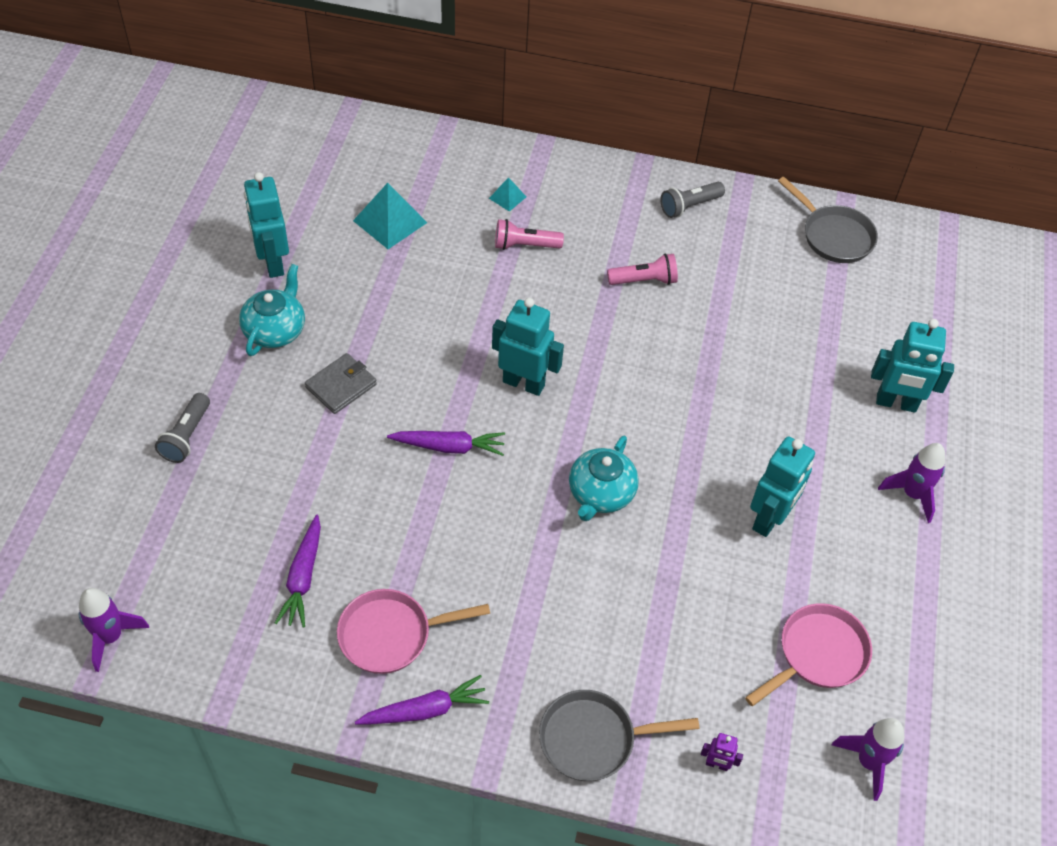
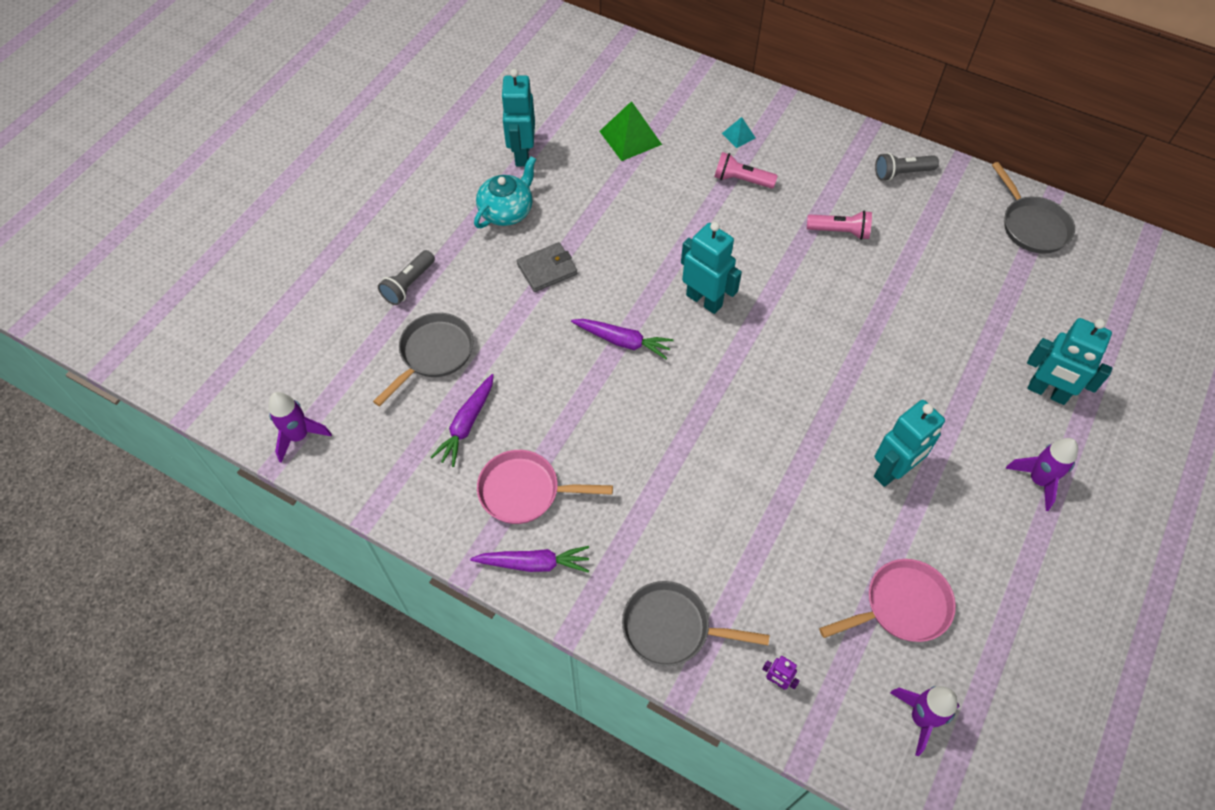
camera: 20 degrees right, 5 degrees up
turquoise pyramid [353,183,427,249] -> green pyramid [599,101,662,161]
turquoise teapot [569,436,639,521] -> none
none -> grey pan [373,313,473,406]

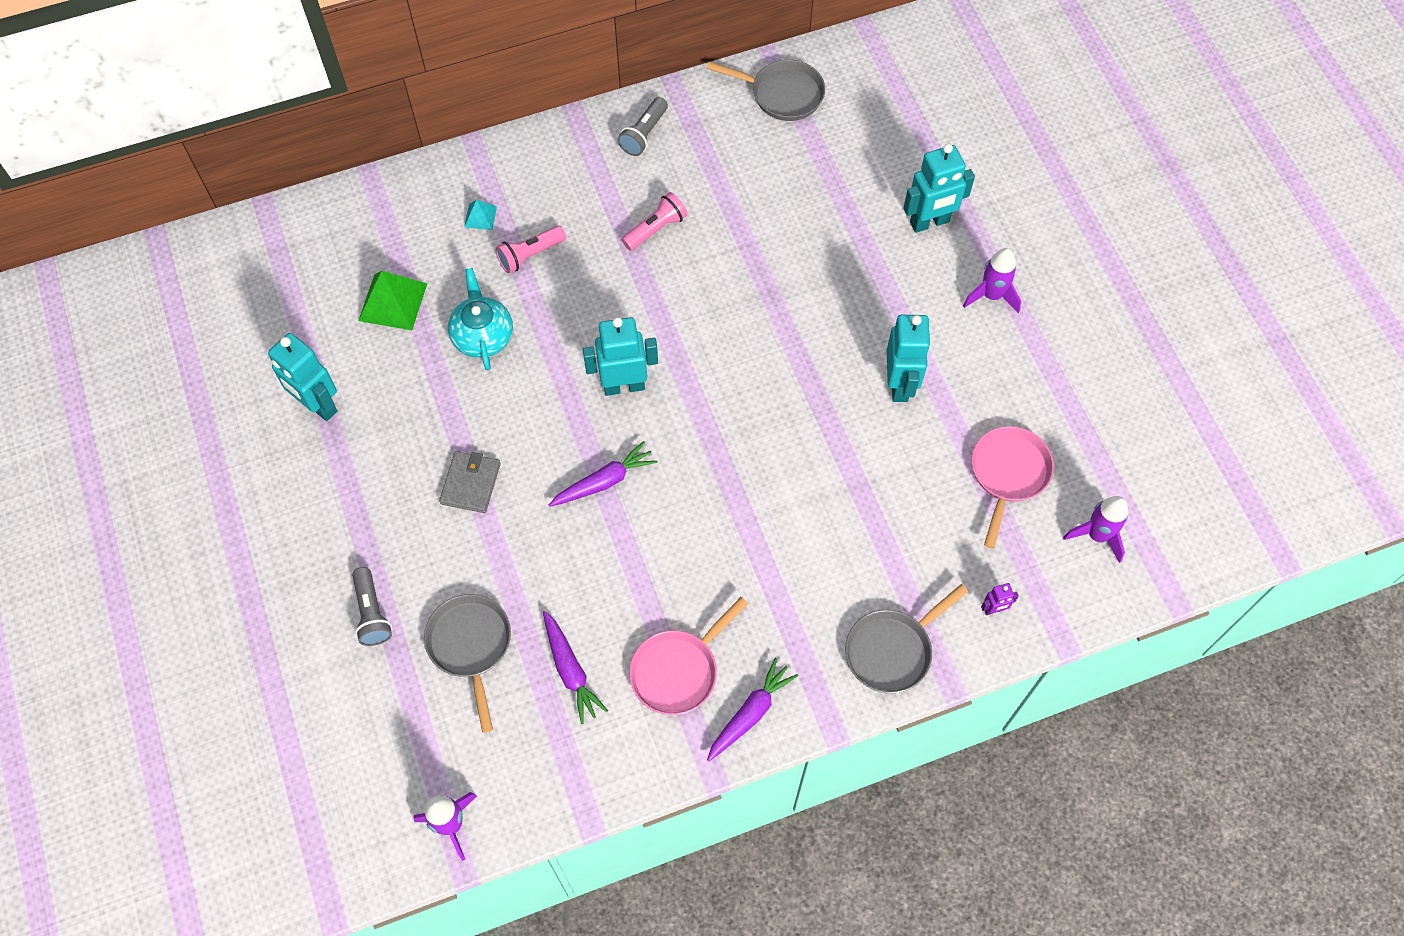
camera: 50 degrees left, 5 degrees up
turquoise teapot [474,156,536,228] -> turquoise teapot moved to [448,268,513,370]

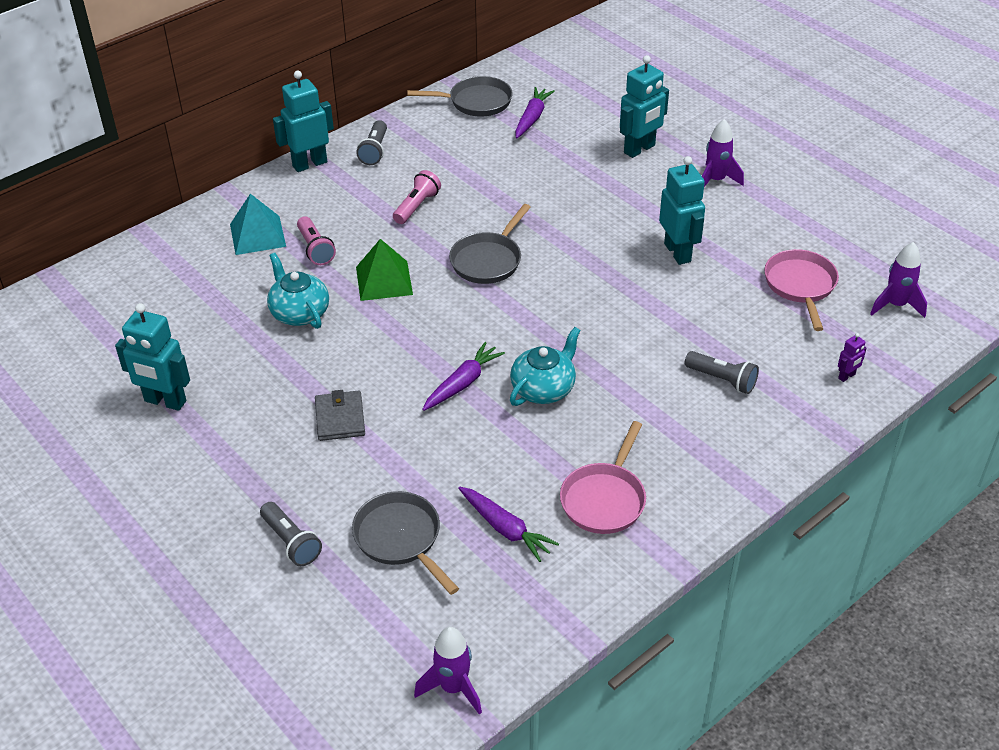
camera: 20 degrees left, 20 degrees down
green pyramid [358,271,427,330] -> green pyramid moved to [356,239,413,301]
turquoise pyramid [464,200,497,230] -> turquoise pyramid [230,194,286,255], size x1.90
pink flashlight [495,226,566,273] -> pink flashlight turned 60 degrees counterclockwise [297,216,336,265]
turquoise robot [583,317,658,396] -> turquoise robot moved to [273,70,334,172]
purple carrot [707,658,798,761] -> purple carrot moved to [515,87,555,138]
grey pan [845,584,968,693] -> grey pan moved to [449,204,531,284]
none -> turquoise teapot [510,327,581,406]
none -> grey flashlight [685,351,759,394]

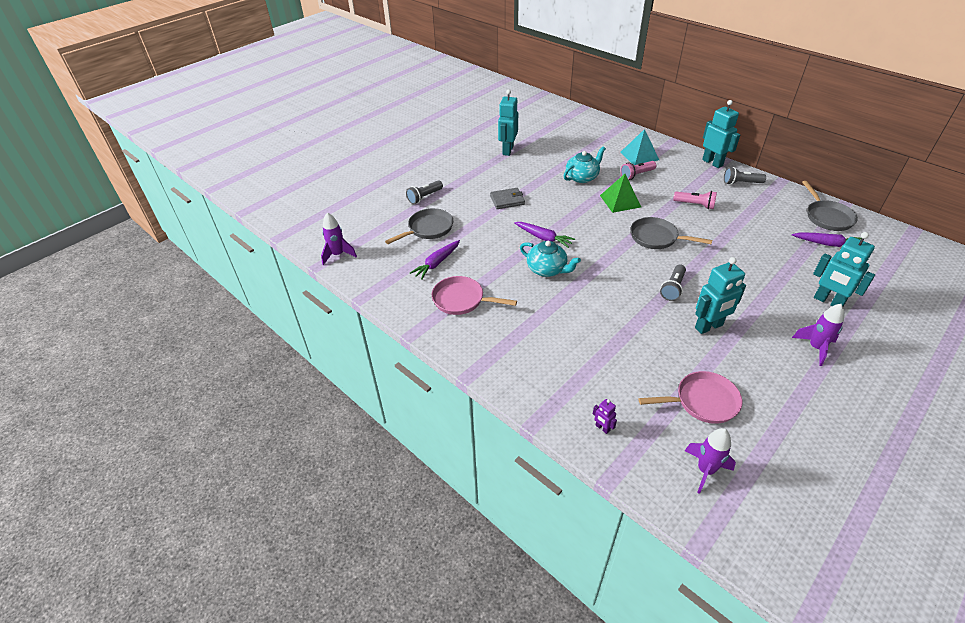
camera: 85 degrees right, 0 degrees up
grey flashlight [685,351,759,394] -> grey flashlight moved to [660,265,686,301]

